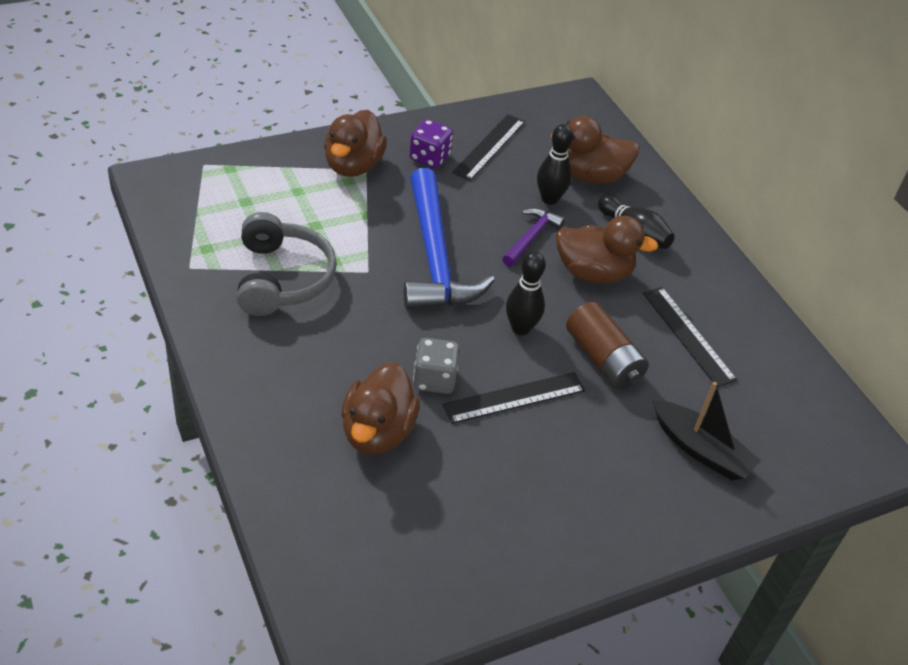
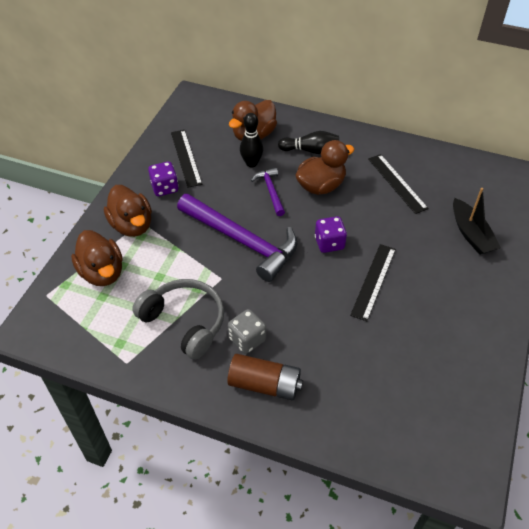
camera: 40 degrees left, 5 degrees up
brown duck [341,362,420,455] -> brown duck moved to [71,230,123,286]
blue hammer [404,168,495,310] -> purple hammer [177,194,297,282]
grey dice [413,338,460,394] -> grey dice moved to [228,309,266,354]
black bowling pin [506,252,546,335] -> purple dice [315,216,347,253]
brown battery [566,302,649,389] -> brown battery moved to [227,354,303,400]
black ruler [643,287,737,387] -> black ruler turned 45 degrees clockwise [368,154,429,214]
black boat [653,382,761,480] -> black boat turned 75 degrees clockwise [453,188,501,255]

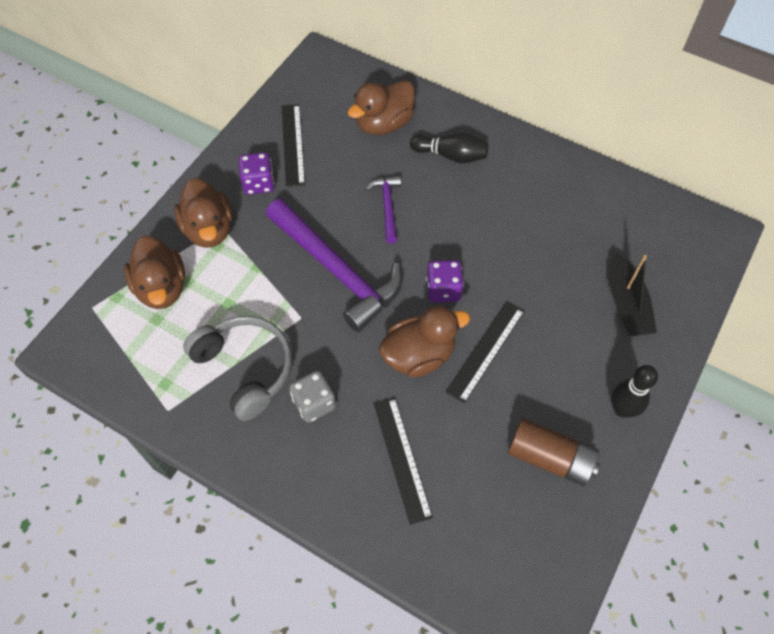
camera: 10 degrees right, 10 degrees up
brown battery [227,354,303,400] -> brown battery moved to [508,418,600,486]
black bowling pin [240,113,263,168] -> black bowling pin moved to [611,365,658,418]
brown duck [295,140,355,195] -> brown duck moved to [379,306,470,378]
black ruler [368,154,429,214] -> black ruler moved to [373,397,433,525]

